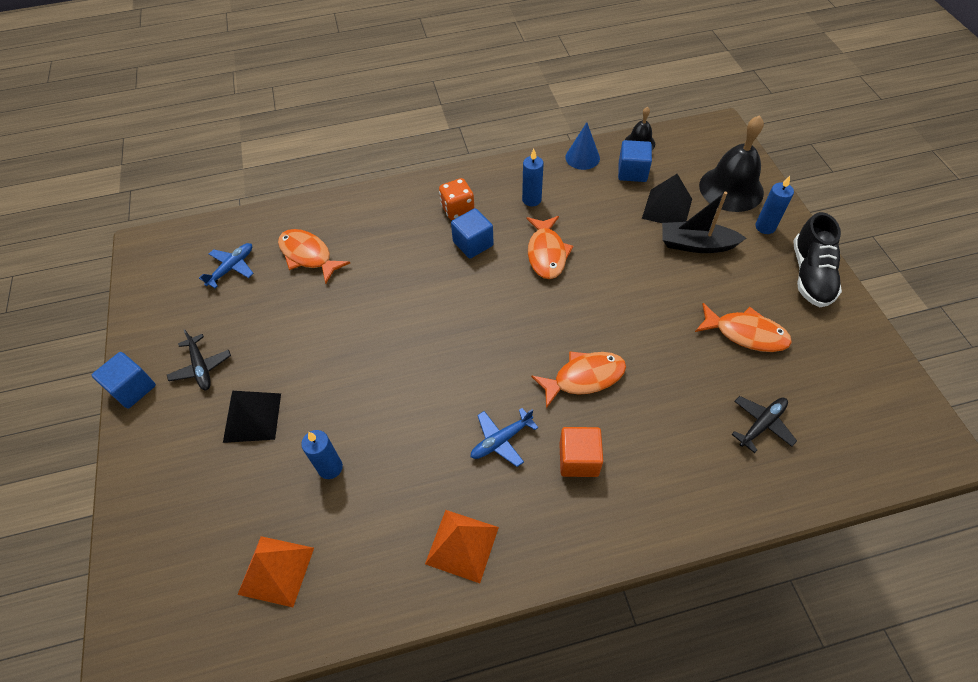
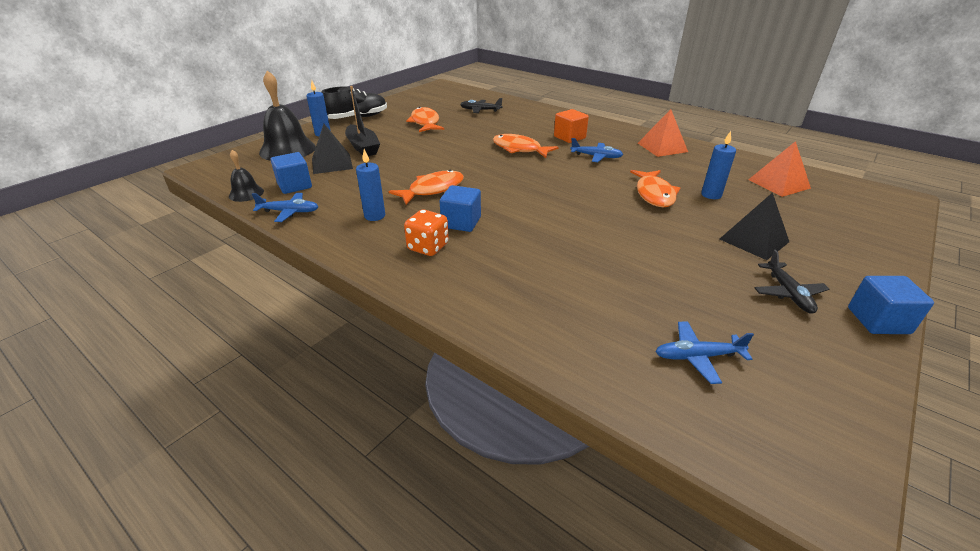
camera: 130 degrees left, 20 degrees down
black plane [167,330,231,390] -> black plane turned 150 degrees clockwise [754,250,829,314]
orange fish [278,229,350,284] -> orange fish moved to [630,170,680,207]
blue cone [565,122,600,170] -> blue plane [252,193,319,222]

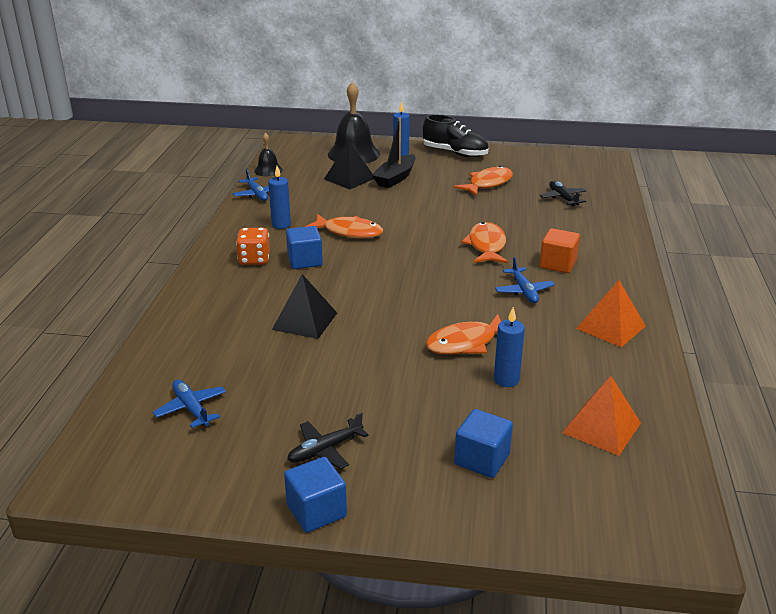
camera: 60 degrees right, 5 degrees down
blue cube [270,152,312,194] -> blue cube moved to [454,409,513,478]
black pyramid [720,192,789,260] -> black pyramid moved to [272,274,337,339]

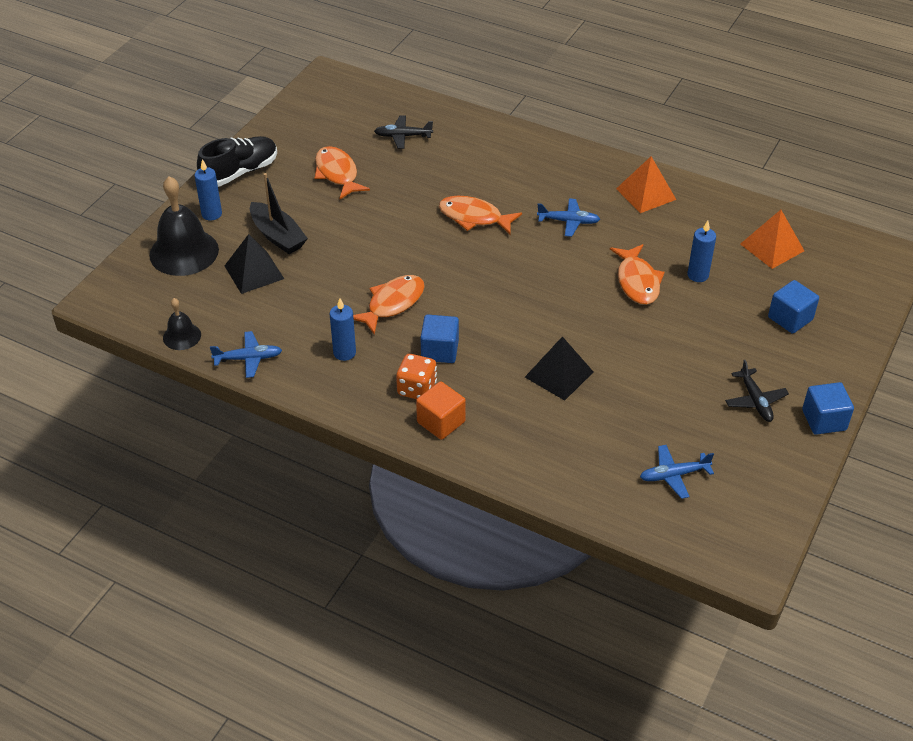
camera: 70 degrees left, 15 degrees up
orange cube [539,228,580,273] -> orange cube moved to [416,381,466,440]

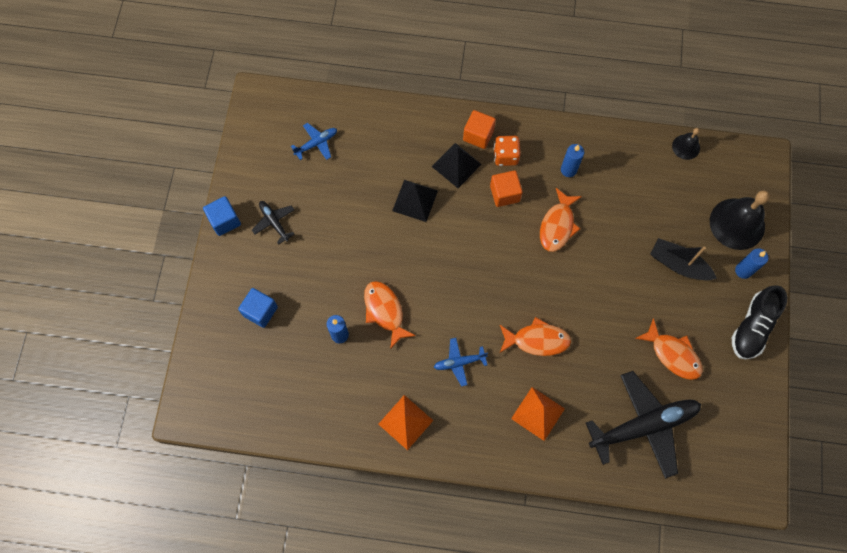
camera: 160 degrees right, 25 degrees up
blue plane [210,331,282,378] -> none
black pyramid [225,234,284,294] -> black pyramid moved to [432,143,482,188]
black plane [374,115,433,149] -> black plane [586,371,701,479], size x2.14
blue cube [421,315,459,363] -> orange cube [490,170,523,207]
orange pyramid [741,210,804,269] -> orange pyramid moved to [511,387,565,441]

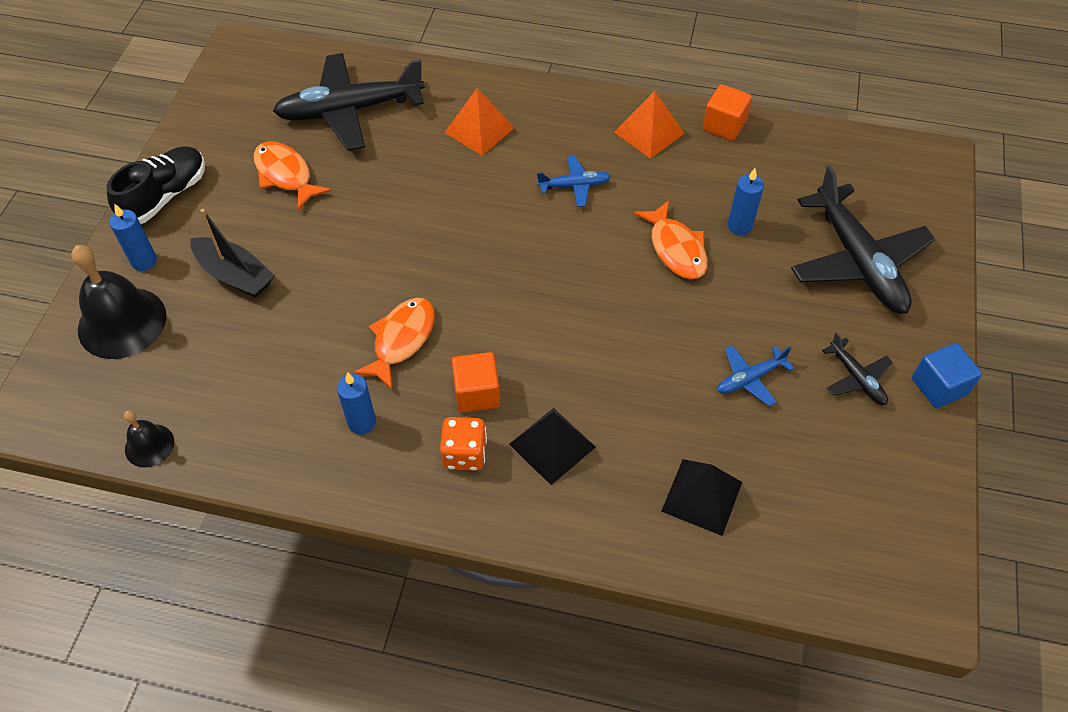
camera: 175 degrees left, 15 degrees down
blue cube [238,288,278,328] -> black plane [791,165,935,314]
blue plane [291,123,337,160] -> blue plane moved to [717,345,794,406]
black pyramid [392,180,438,222] -> black pyramid moved to [661,459,742,536]
orange cube [463,110,496,149] -> orange cube moved to [702,84,752,141]
orange fish [500,317,571,356] -> none

